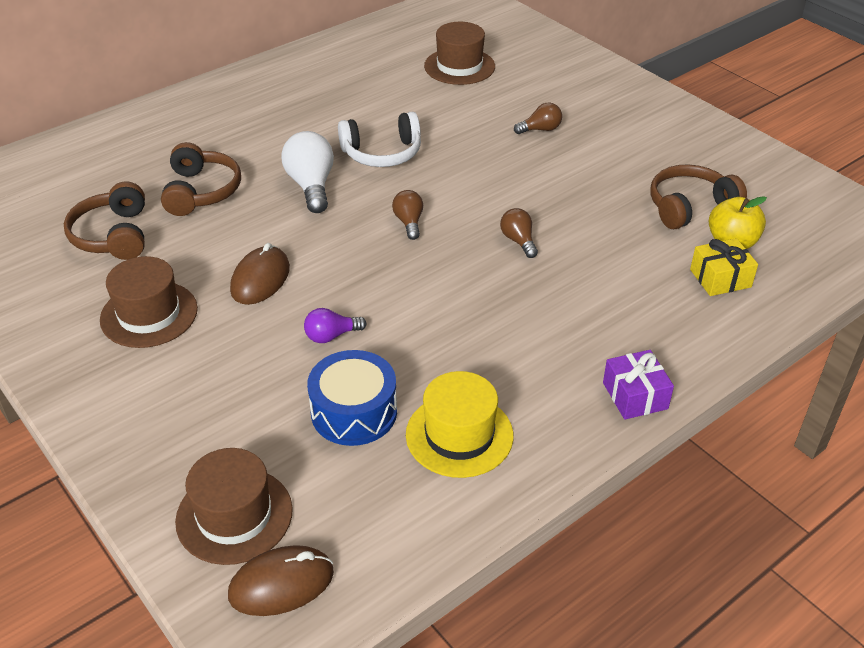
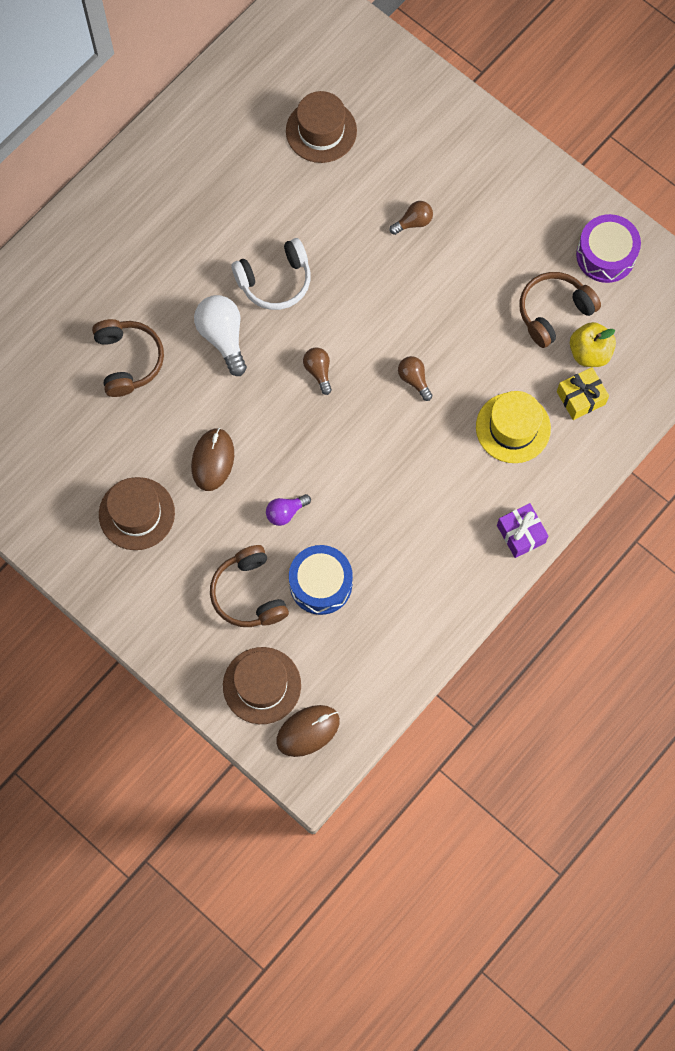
camera: 10 degrees left, 30 degrees up
brown headphones [64,181,145,260] -> brown headphones moved to [210,545,289,627]
yellow hat [406,371,514,478] -> yellow hat moved to [476,391,551,463]
none -> purple drum [576,214,641,283]

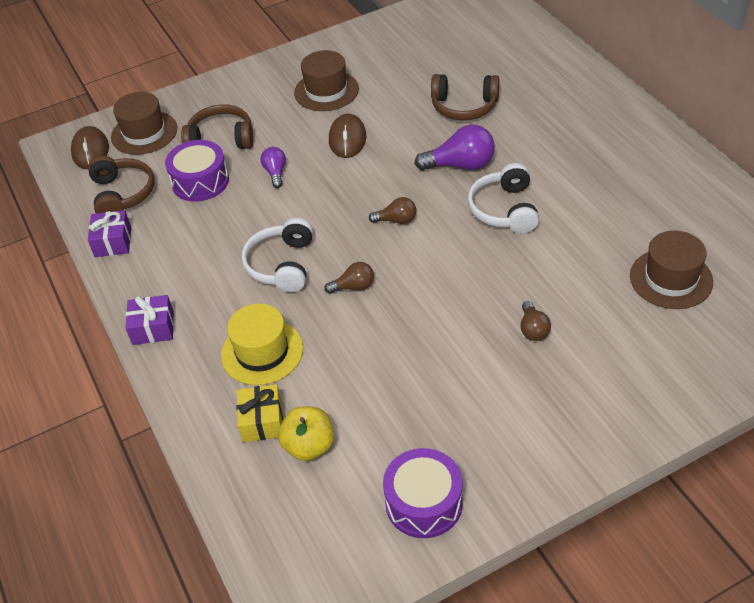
camera: 115 degrees right, 25 degrees down
brown mouse [191,428,234,491] -> brown mouse turned 60 degrees clockwise [329,114,366,158]
white light bulb [194,295,247,376] -> purple light bulb [414,125,495,171]
blue drum [289,545,353,615] -> purple drum [165,140,229,202]
brown headphones [520,272,601,348] -> brown headphones moved to [88,155,154,214]
none -> purple gift [88,210,131,257]
none -> white headphones [241,218,313,292]

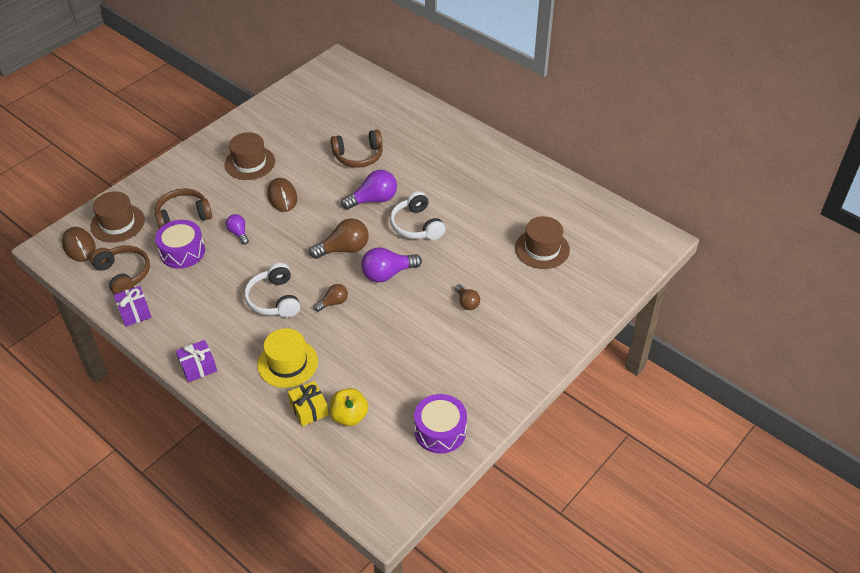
camera: 25 degrees left, 0 degrees up
brown light bulb [369,197,416,224] -> brown light bulb [309,218,369,259], size x1.73
none -> purple light bulb [361,247,422,283]

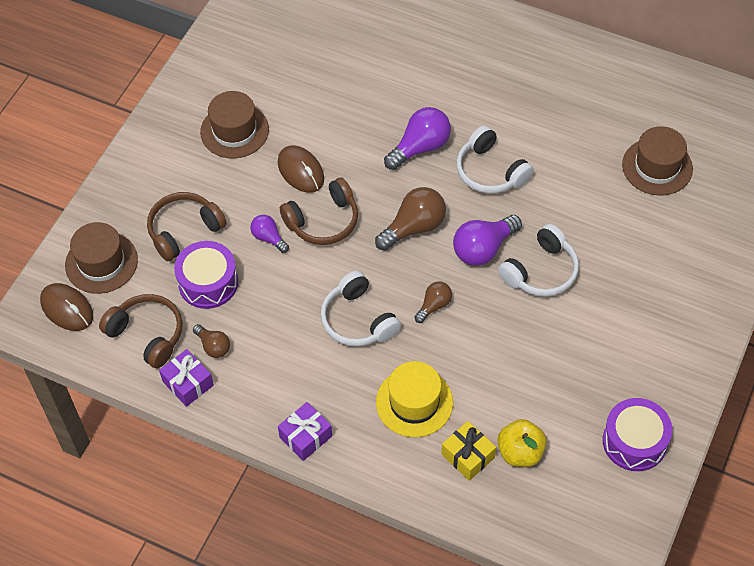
camera: 15 degrees left, 10 degrees up
brown headphones [331,129,383,168] -> brown headphones moved to [280,178,358,245]
brown light bulb [455,284,480,310] -> brown light bulb moved to [193,324,230,358]
none -> white headphones [498,224,579,297]

